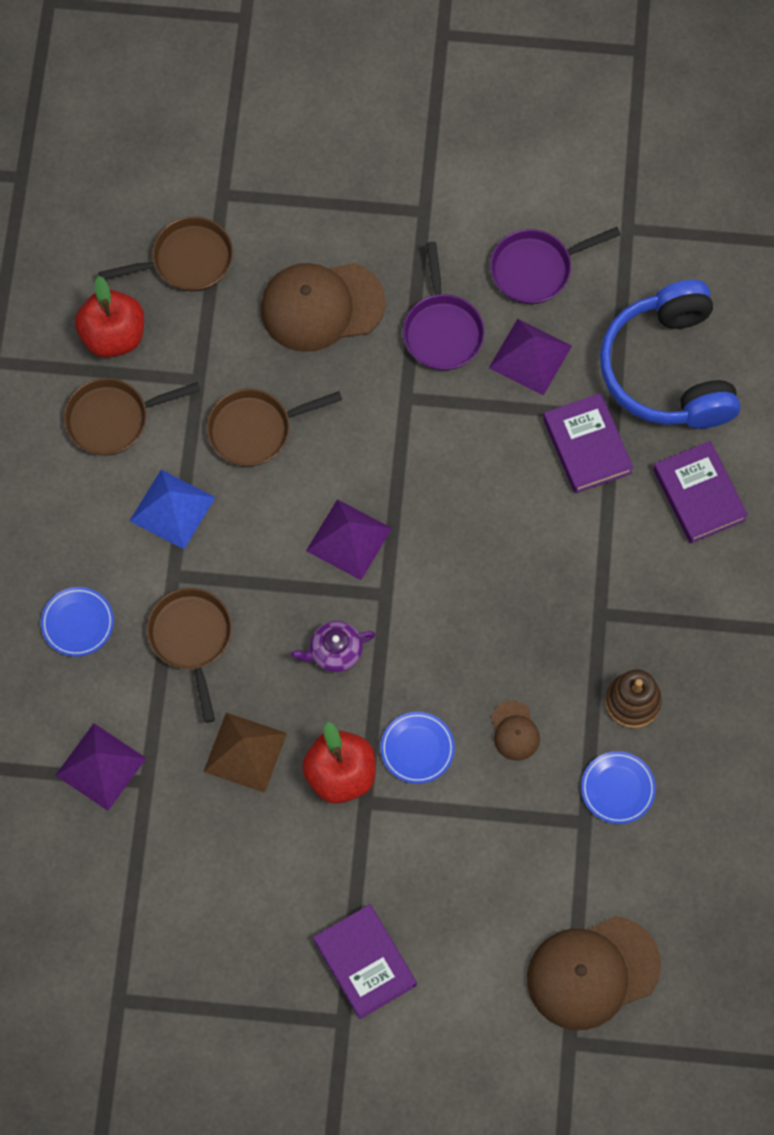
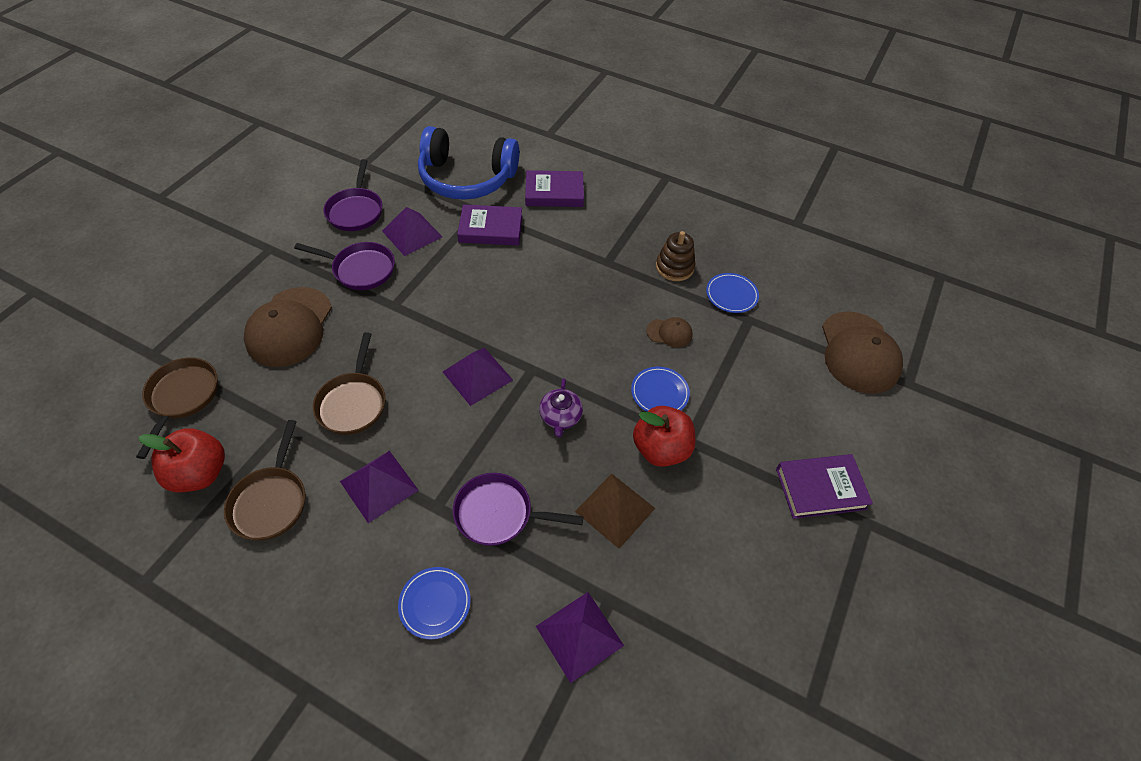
camera: 70 degrees left, 15 degrees down
blue pyramid [130,470,216,549] -> purple pyramid [340,451,419,523]
brown pan [147,588,232,723] -> purple pan [453,473,583,546]

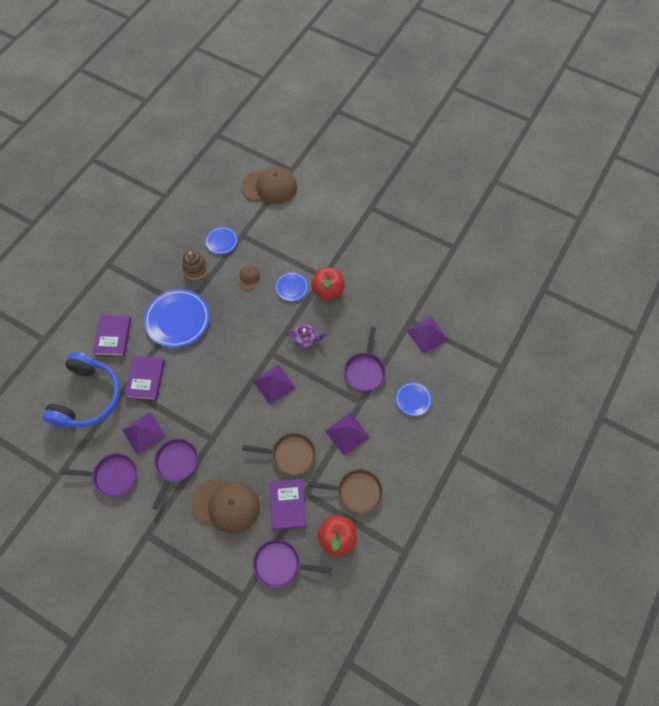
camera: 85 degrees left, 10 degrees up
brown pan [136,357,218,459] -> purple pan [253,539,331,588]
brown pyramid [575,474,655,549] -> none
purple book [776,454,873,519] -> purple book moved to [269,479,307,530]
none -> blue plate [144,289,210,347]

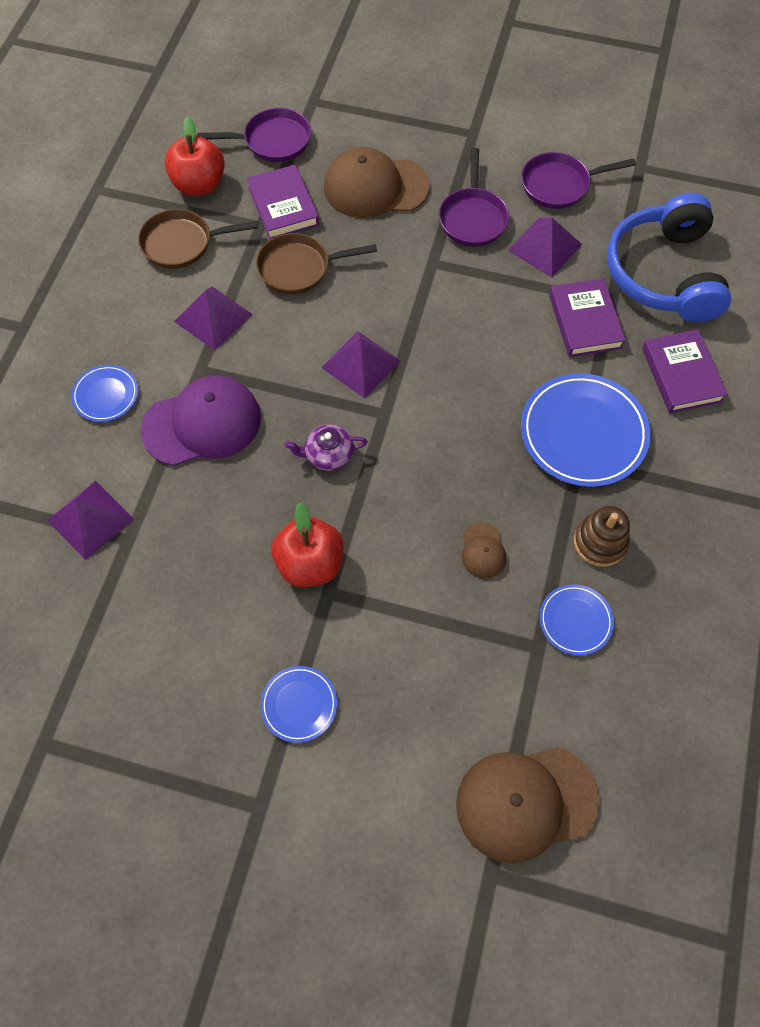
camera: 165 degrees right, 0 degrees up
blue plate [275,272,308,301] -> blue plate moved to [260,666,337,743]
purple pan [344,327,385,391] -> purple cap [141,375,261,466]

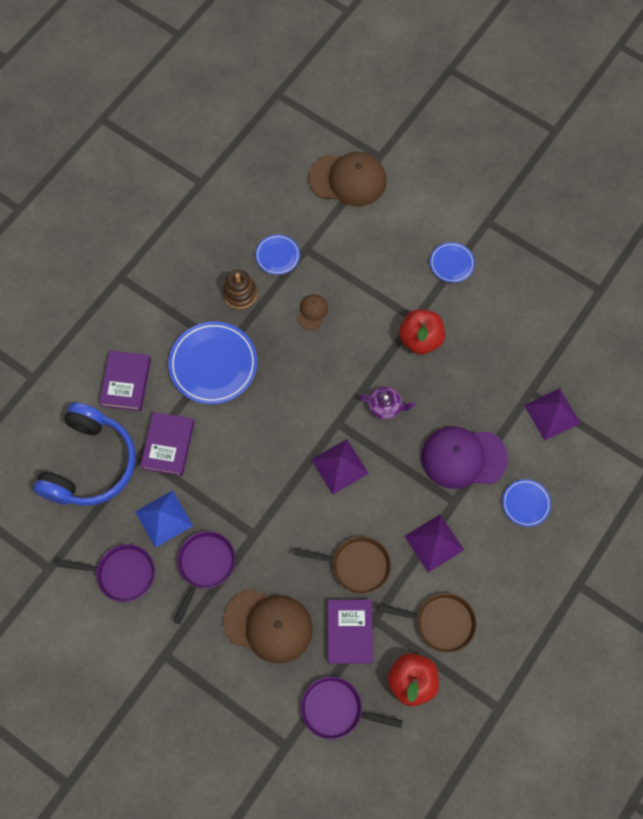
camera: 160 degrees left, 5 degrees up
purple pyramid [508,217,582,277] -> blue pyramid [135,490,193,548]

